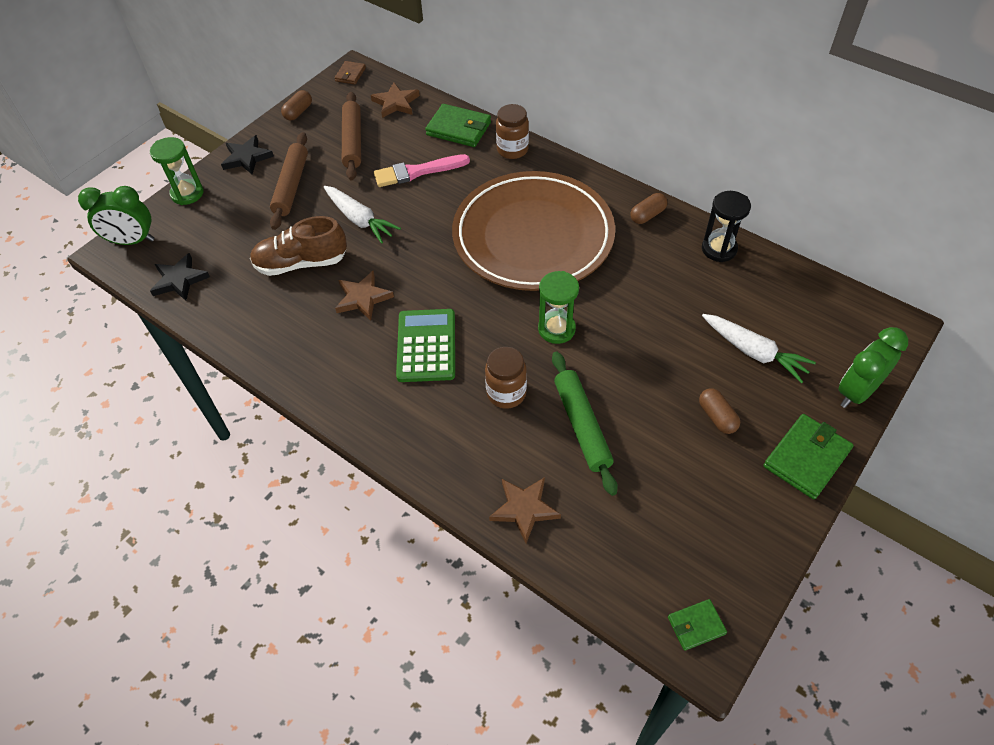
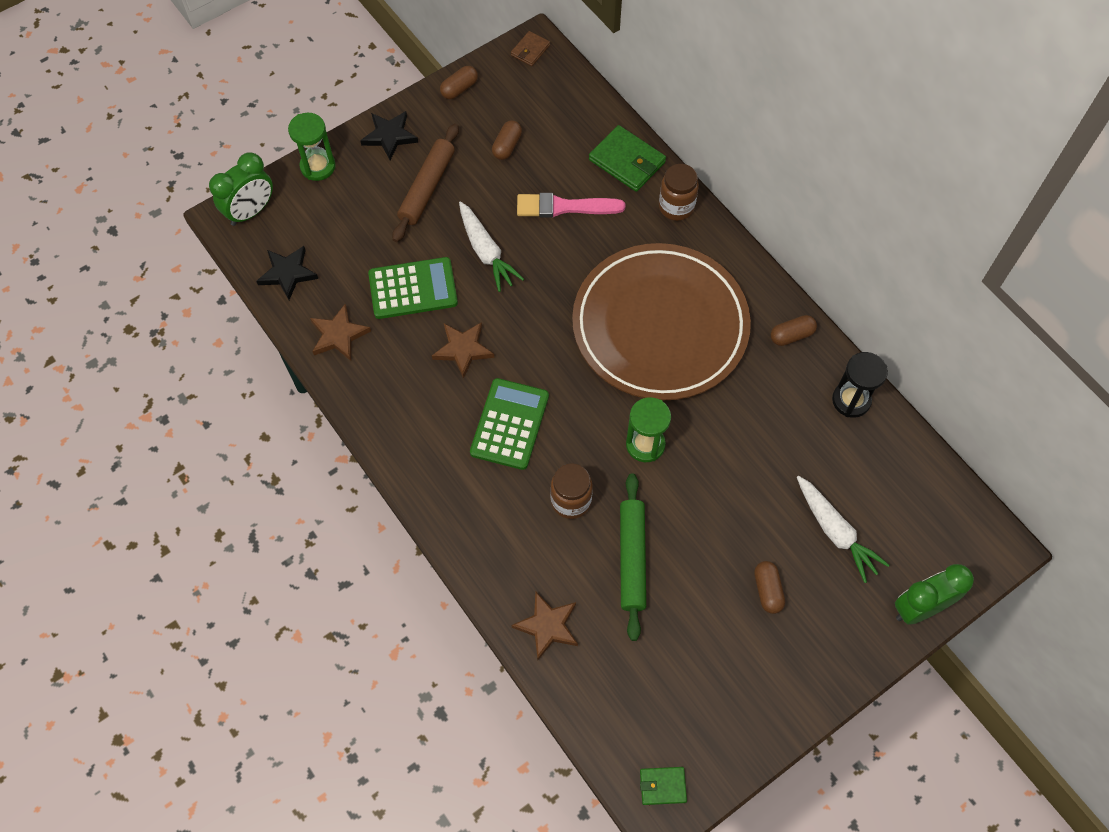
camera: 15 degrees right, 10 degrees up
green clock [78,186,154,245] -> green clock turned 60 degrees counterclockwise [209,152,273,226]
brown shoe [250,216,347,276] -> green calculator [368,257,458,319]
brown rolling pin [342,92,361,180] -> brown capsule [492,121,522,160]
brown star [371,82,420,118] -> brown star moved to [310,304,371,361]
green wallet [763,414,853,499] -> none

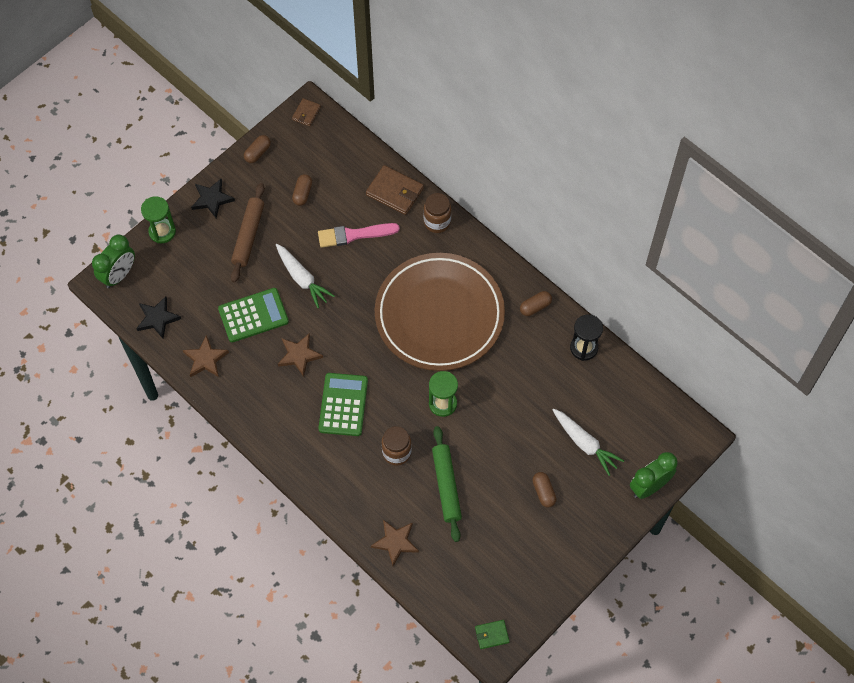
camera: 10 degrees left, 0 degrees up
green wallet [589,125,666,192] -> brown wallet [366,165,424,215]

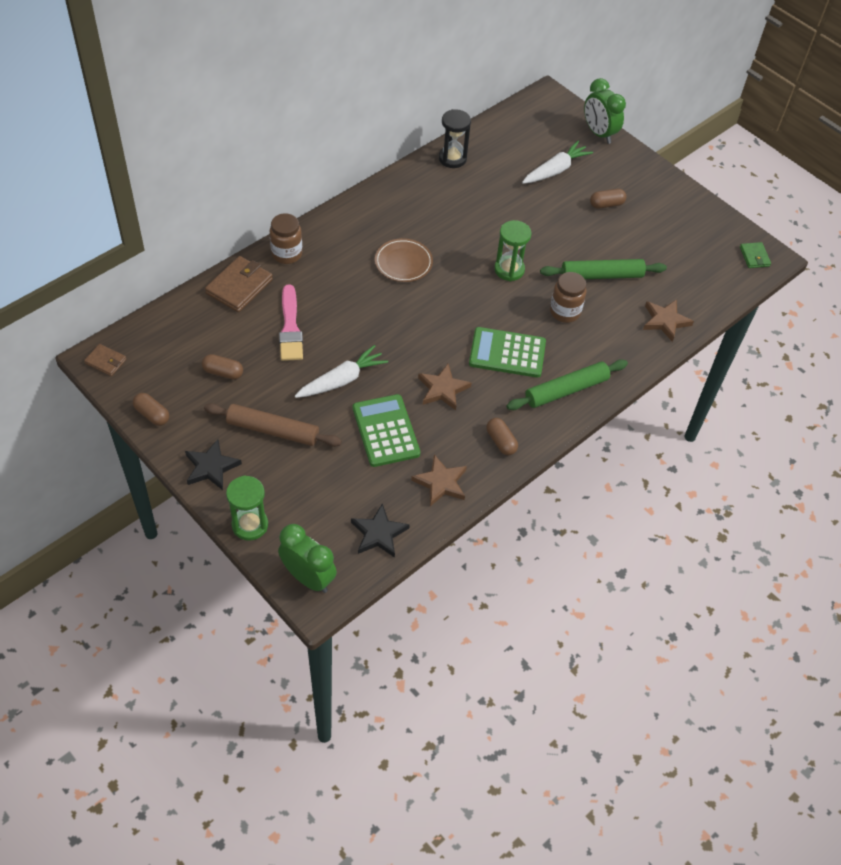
camera: 90 degrees left, 10 degrees down
brown plate [375,253,505,371] -> brown plate [375,238,433,282], size x0.41
brown capsule [520,291,552,316] -> brown capsule moved to [486,418,518,455]
none -> green rolling pin [506,359,628,410]

